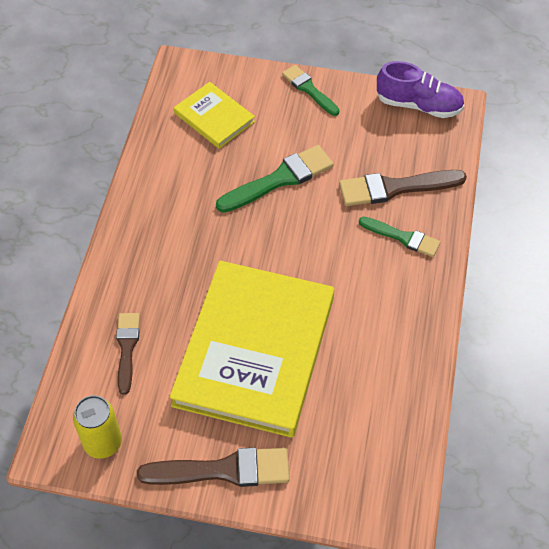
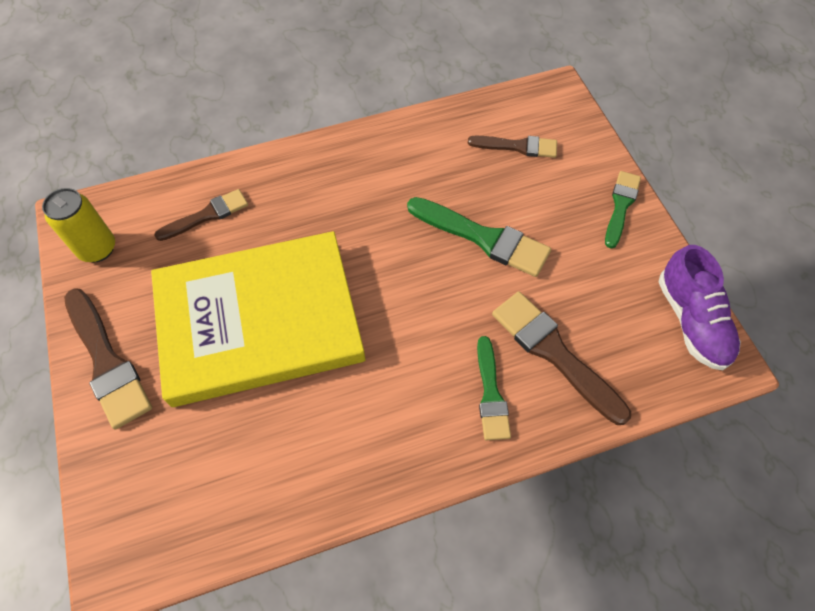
camera: 60 degrees right, 5 degrees up
yellow book [174,82,255,149] -> brown brush [468,136,557,158]

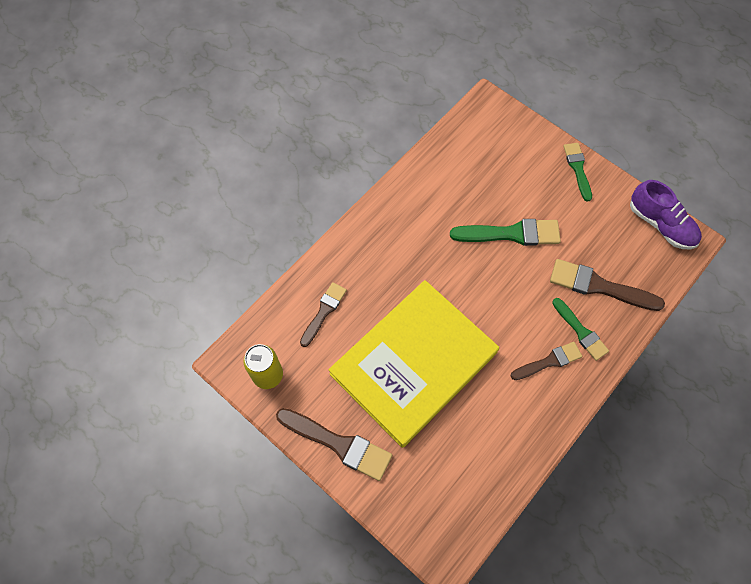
camera: 30 degrees left, 5 degrees up
brown brush [468,136,557,158] -> brown brush moved to [511,342,582,380]

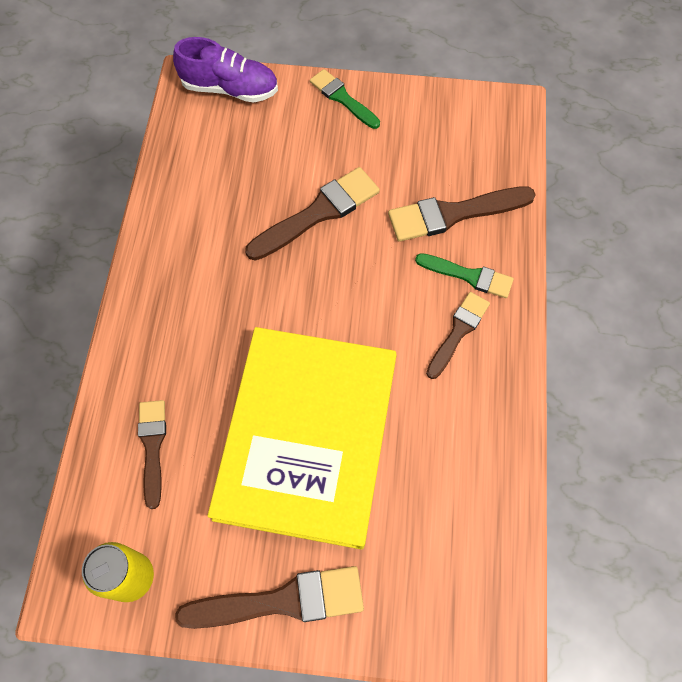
camera: 35 degrees left, 0 degrees up
green brush [450,219,561,246] -> brown brush [245,167,380,261]
purple shoe [630,180,702,250] -> purple shoe moved to [173,37,278,103]

